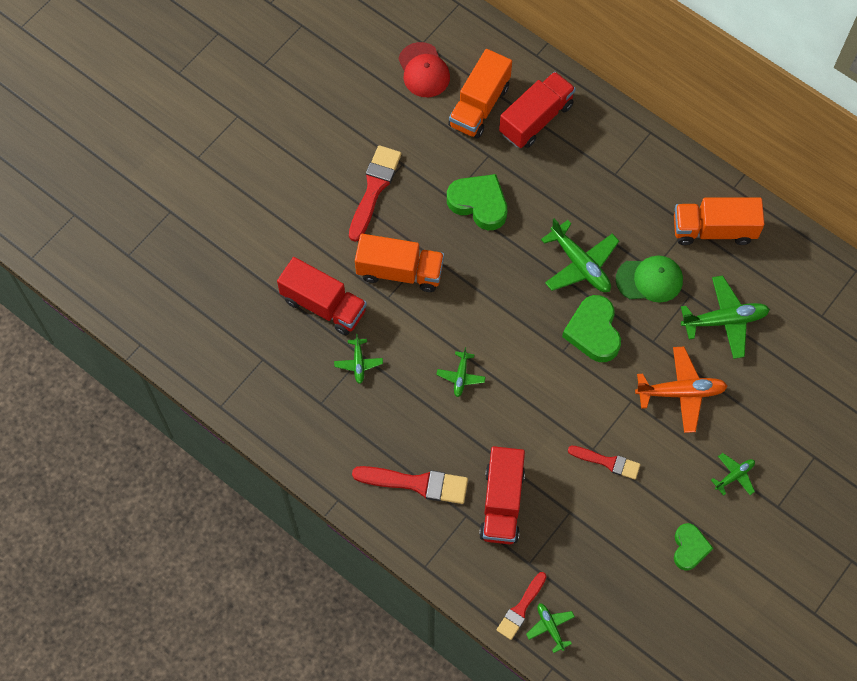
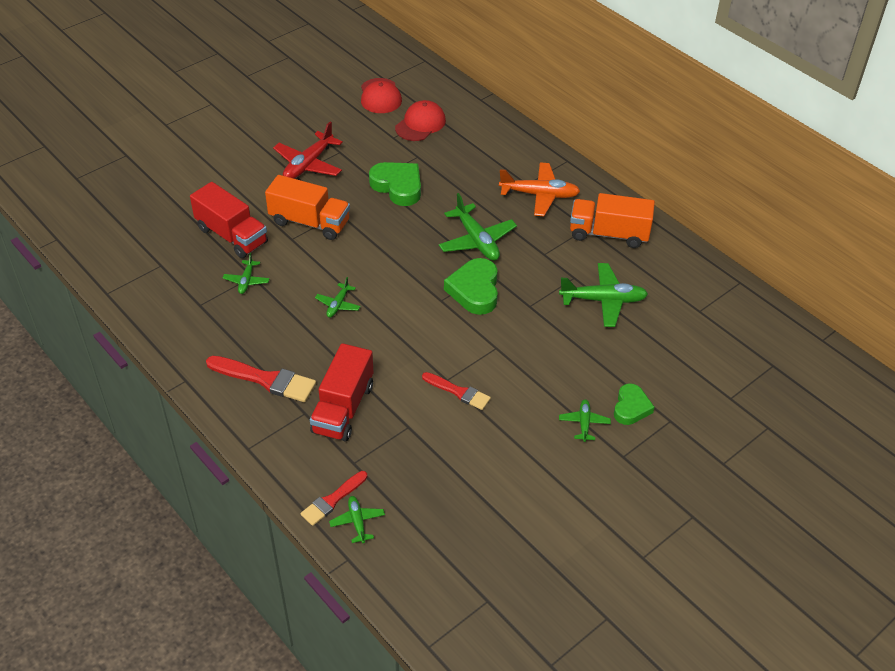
camera: 10 degrees right, 20 degrees down
red brush [349,145,401,242] -> red plane [273,122,343,179]
orange truck [448,49,512,138] -> red cap [395,100,446,141]
red truck [499,72,576,148] -> none
green cap [616,256,683,303] -> none
orange plane [635,346,728,433] -> orange plane moved to [499,162,580,216]
green heart [674,523,713,571] -> green heart moved to [614,383,655,425]
green plane [711,453,755,496] -> green plane turned 60 degrees counterclockwise [559,399,611,442]

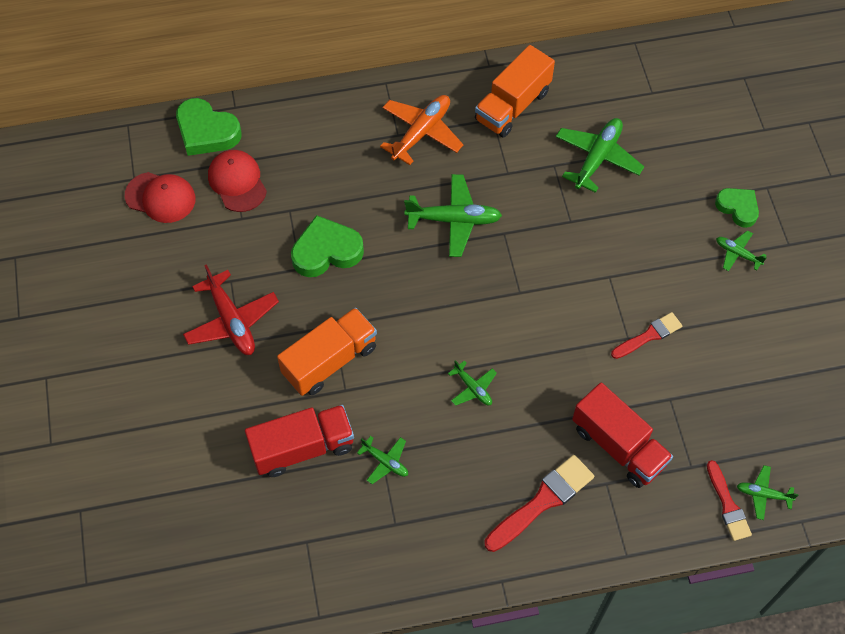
camera: 60 degrees left, 15 degrees up
green heart [444,258,498,315] -> green heart moved to [176,98,242,156]

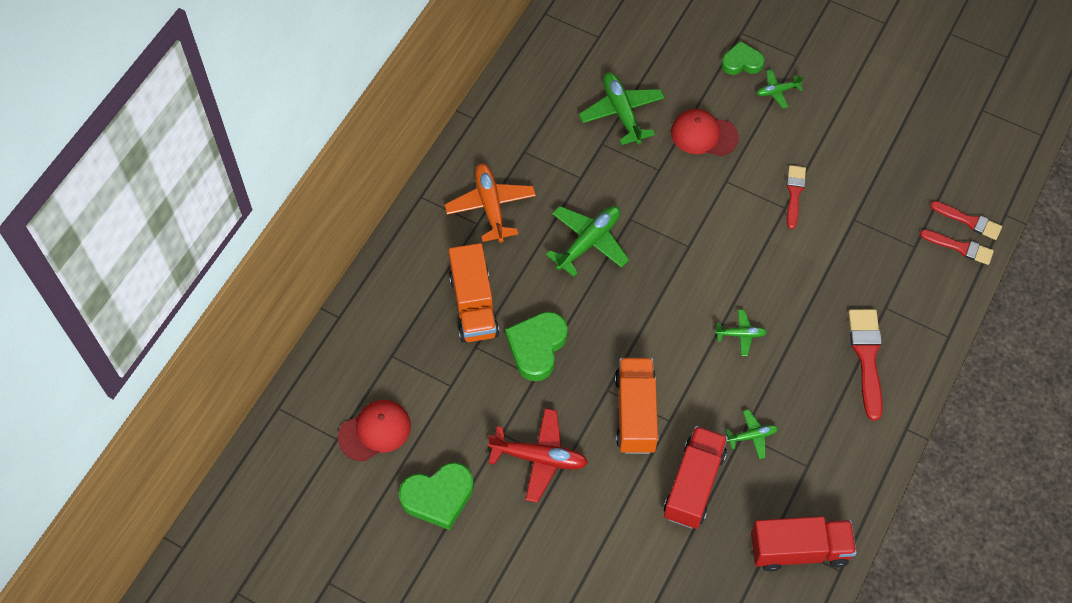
camera: 50 degrees left, 0 degrees up
green heart [176,98,242,156] -> green heart moved to [399,462,474,530]
red cap [208,150,267,212] -> red cap moved to [671,109,739,156]
orange truck [475,45,555,137] -> orange truck moved to [449,243,499,342]
red truck [572,383,673,488] -> red truck moved to [751,516,857,572]
green plane [737,465,799,520] -> red brush [930,201,1002,240]

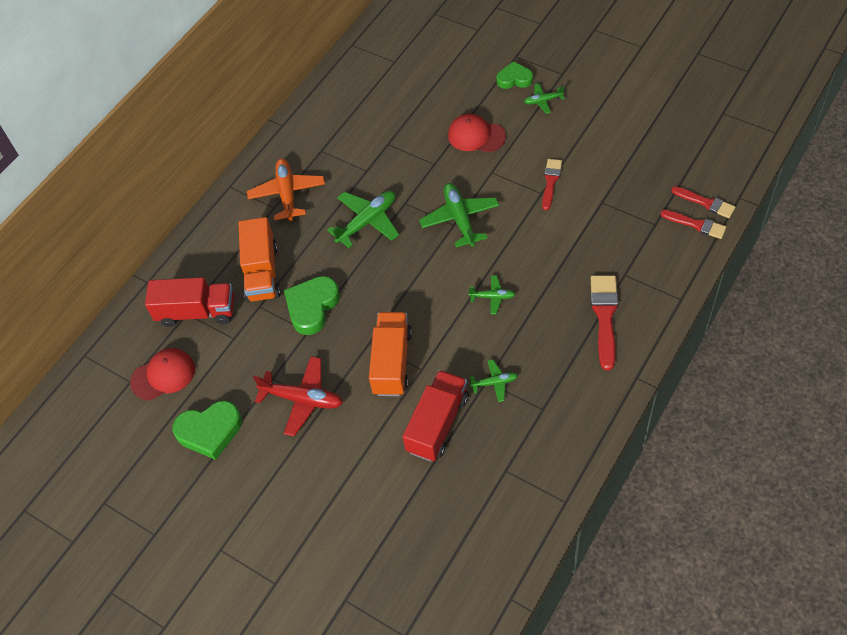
camera: 10 degrees right, 5 degrees down
green plane [579,72,665,145] -> green plane moved to [419,183,499,248]
red truck [751,516,857,572] -> red truck moved to [145,277,234,327]

